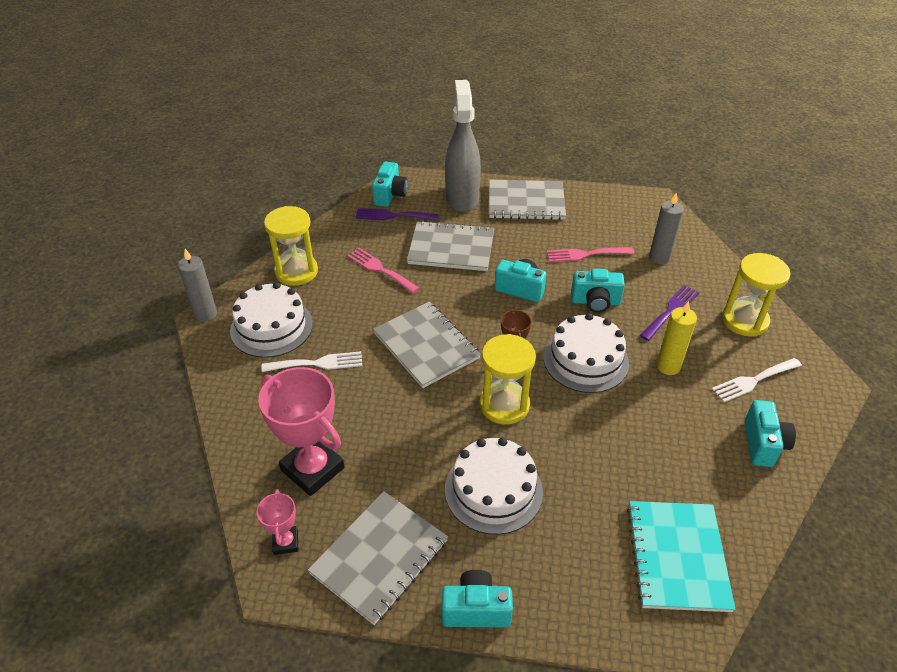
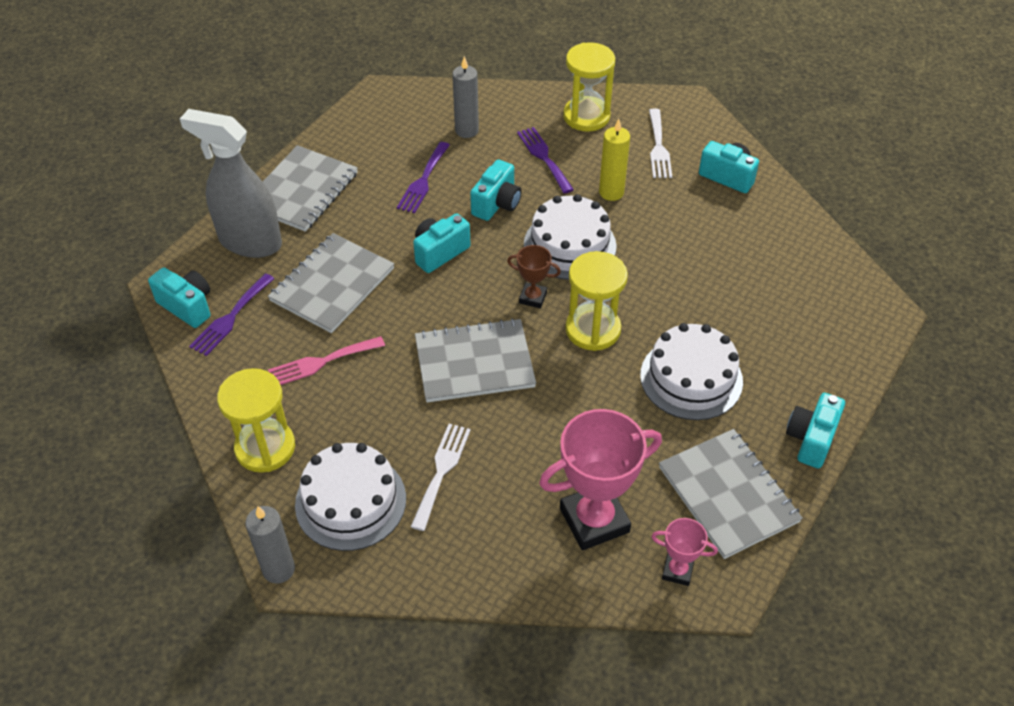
camera: 65 degrees left, 5 degrees up
pink fork [547,247,634,262] -> purple fork [397,142,450,213]
turquoise notebook [627,501,735,612] -> none

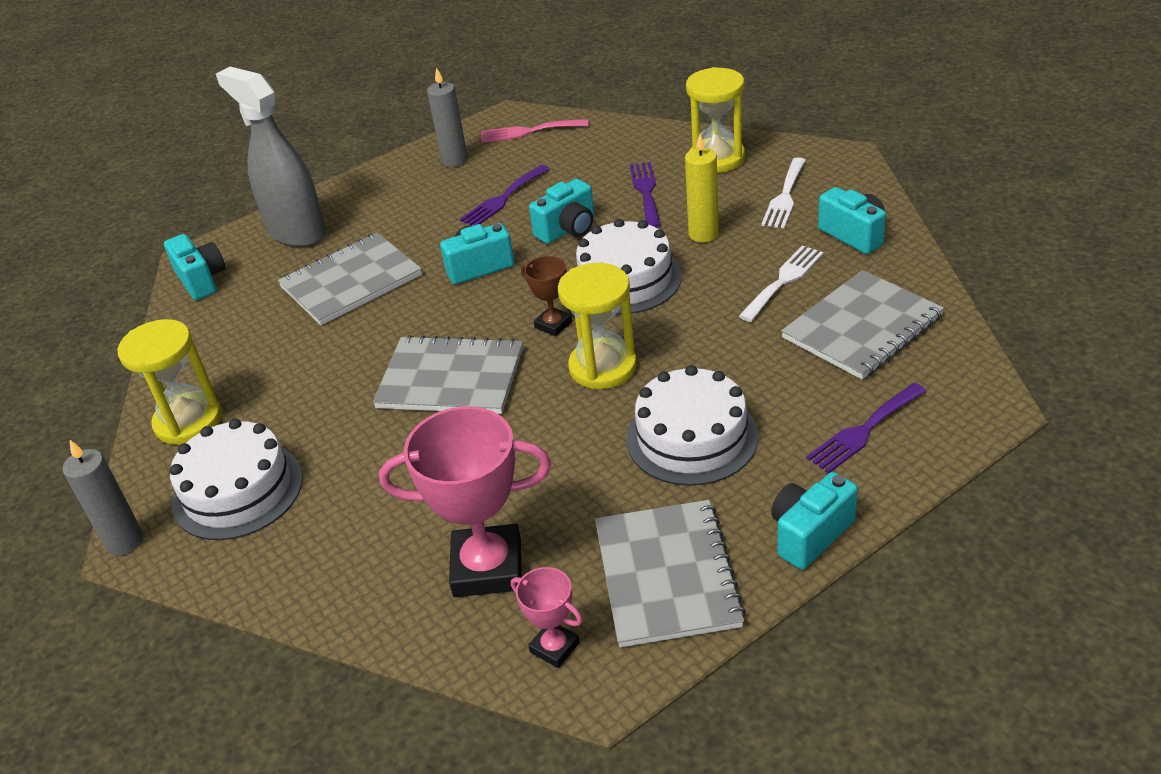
camera: 25 degrees right, 10 degrees down
purple fork [189,273,275,356] -> purple fork moved to [806,383,927,473]
grey notebook [263,145,358,232] -> grey notebook moved to [781,270,944,380]
pink fork [268,336,385,385] -> pink fork moved to [481,119,588,142]
white fork [411,424,471,531] -> white fork moved to [739,246,824,322]
grey candle [452,56,479,138] -> grey candle moved to [427,67,468,167]

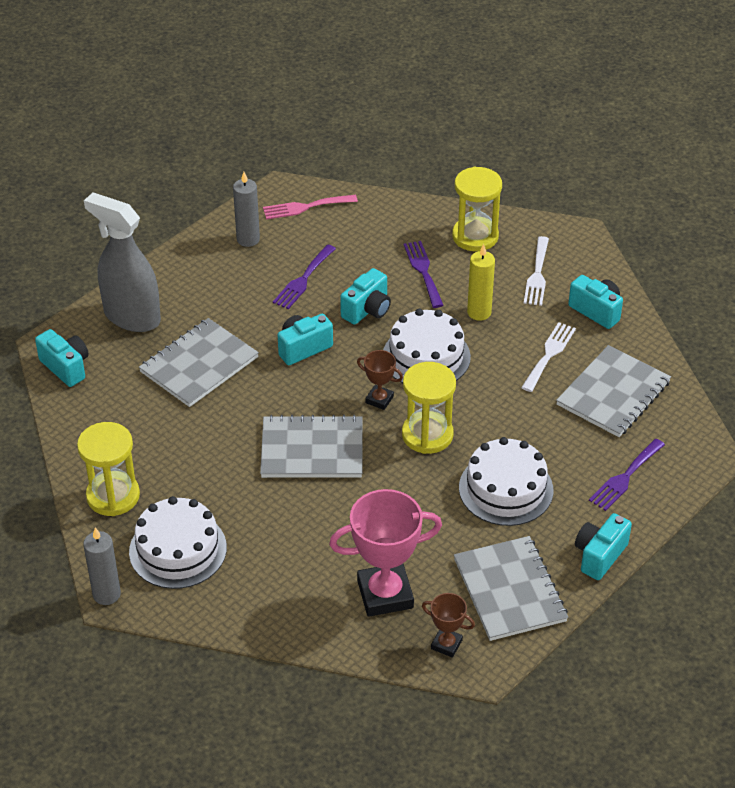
camera: 15 degrees left, 5 degrees up
pink trophy [511,567,583,668] -> brown trophy [422,593,475,658]

